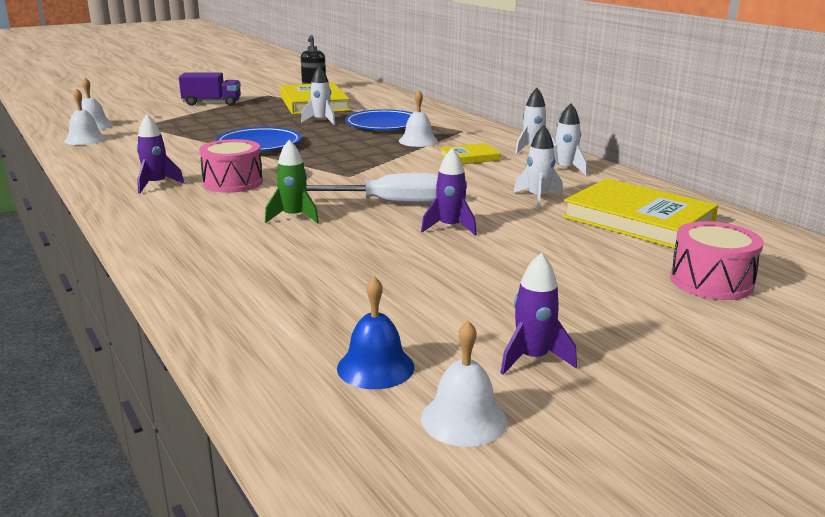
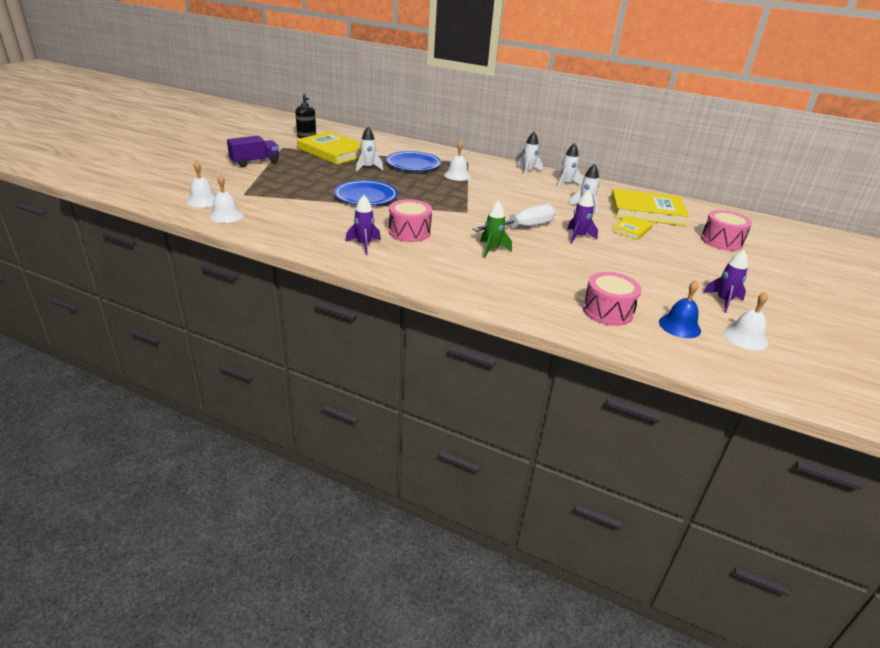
camera: 35 degrees left, 10 degrees up
yellow book [440,143,501,164] -> yellow book moved to [611,215,653,240]
none -> pink drum [582,272,642,326]

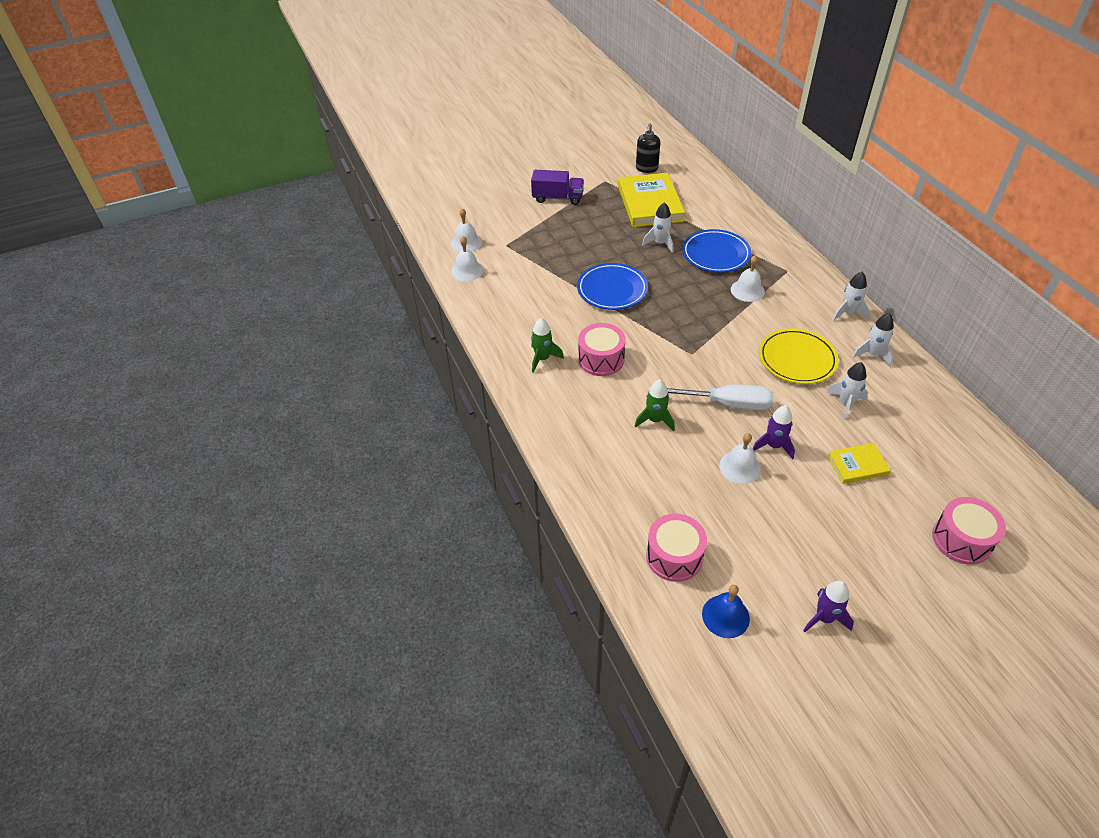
camera: 45 degrees right, 15 degrees up
purple rocket [345,195,381,255] -> green rocket [531,318,564,373]
yellow book [610,189,689,226] -> none
white bell [724,292,768,350] -> white bell moved to [719,433,761,484]
none -> yellow plate [759,328,839,384]

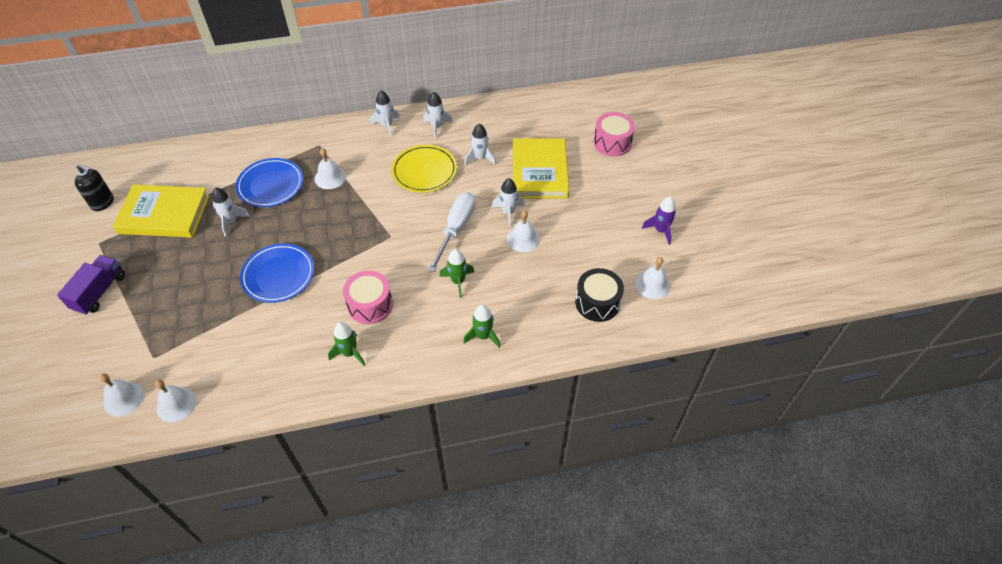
camera: 80 degrees left, 5 degrees up
pink drum [646,514,707,582] -> black drum [575,268,624,322]
blue bell [702,585,750,638] -> white bell [635,257,670,299]
purple rocket [753,405,795,459] -> white rocket [492,178,525,227]
yellow book [827,443,891,484] -> yellow book [513,138,569,199], size x1.95
none -> green rocket [463,304,501,348]

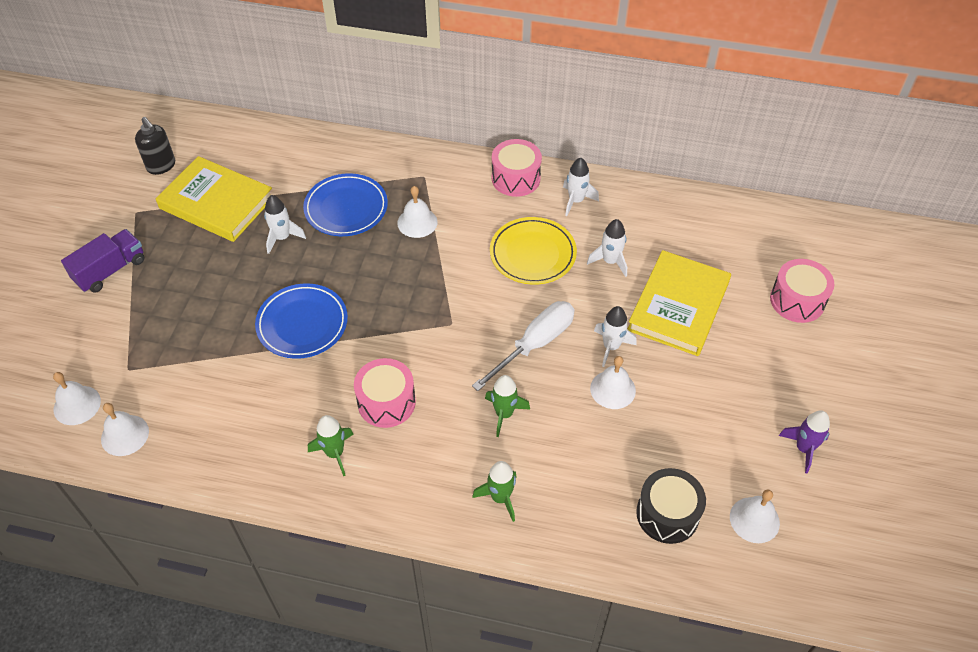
camera: 25 degrees right, 0 degrees up
white rocket [371,90,400,137] -> pink drum [492,139,542,197]

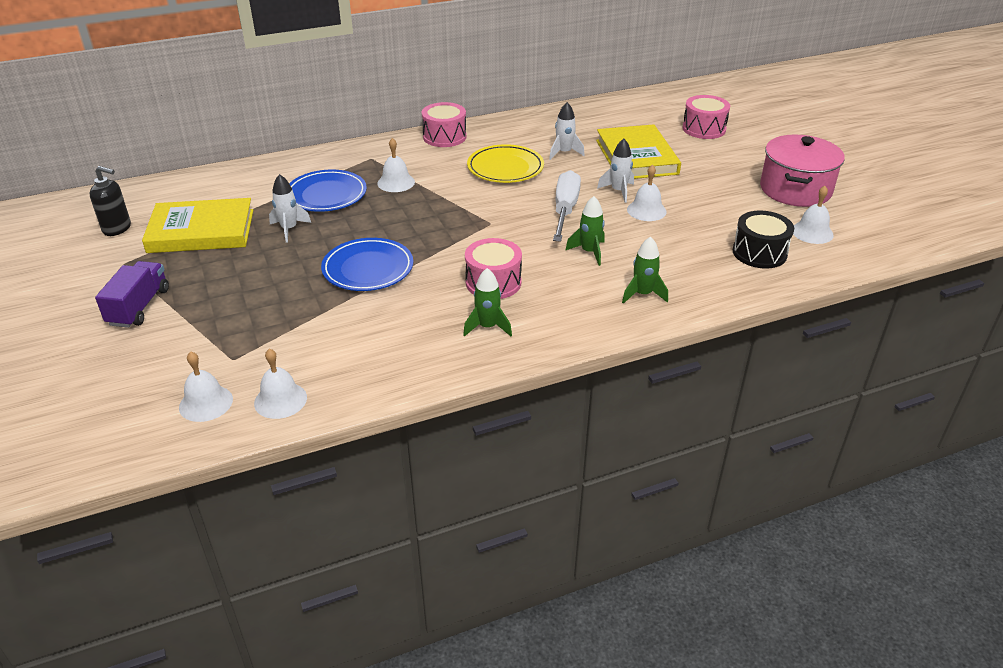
camera: 35 degrees left, 15 degrees down
white rocket [563,158,599,216] -> none
purple rocket [779,410,830,474] -> pink pot [760,135,845,207]

